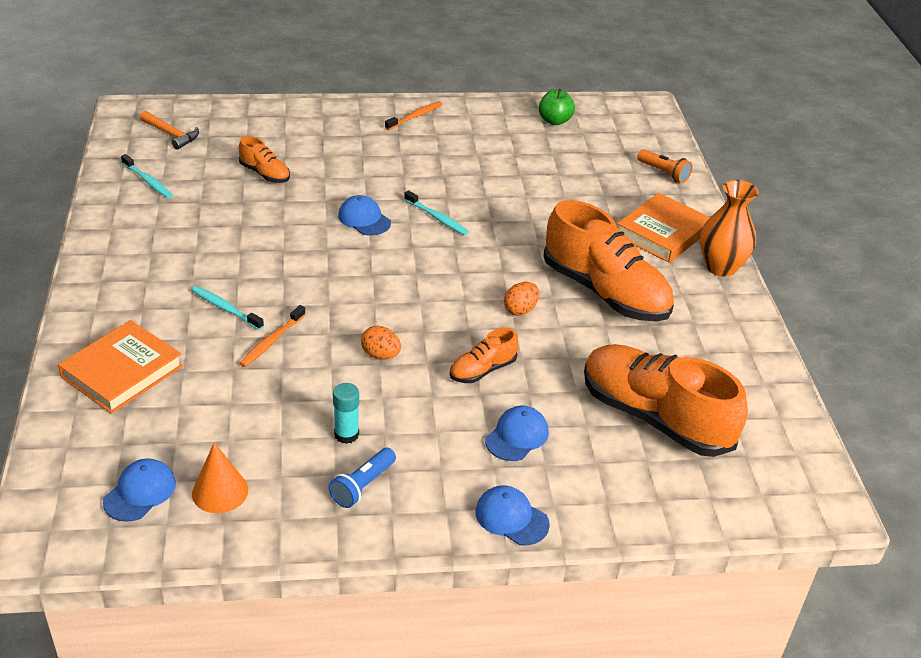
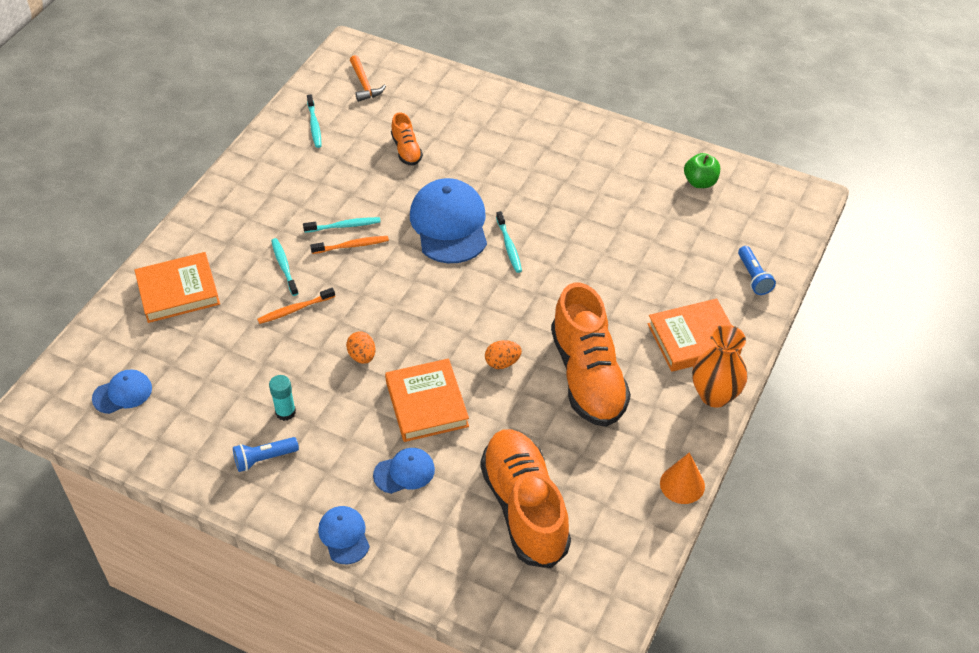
camera: 35 degrees right, 10 degrees up
orange cone [192,443,248,513] -> orange cone moved to [660,453,705,504]
blue cap [338,195,391,235] -> blue cap [410,178,487,263], size x1.96
orange toothbrush [385,101,443,130] -> orange toothbrush moved to [310,236,389,254]
orange shoe [450,328,518,383] -> orange book [385,358,469,442]
orange flashlight [637,149,693,183] -> blue flashlight [738,246,776,295]
none -> turquoise toothbrush [303,217,381,233]

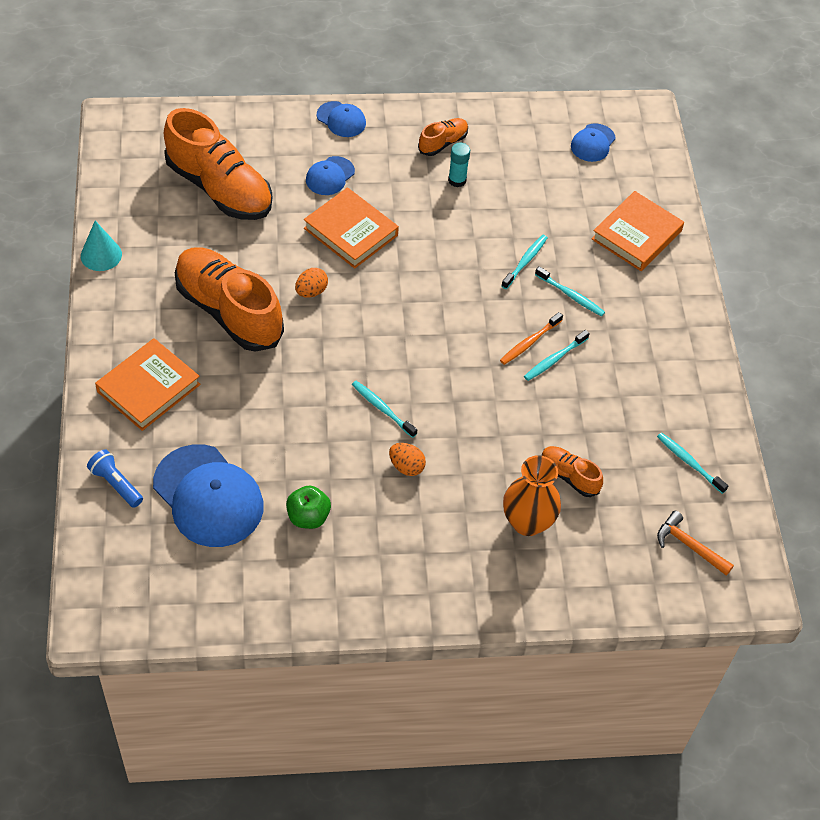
camera: 145 degrees right, 5 degrees up
blue flashlight [233,437,299,472] -> orange shoe [418,118,468,156]
orange toothbrush [257,288,335,324] -> turquoise toothbrush [501,235,548,289]
orange egg [346,331,375,364] -> orange egg moved to [389,443,426,476]
blue cap [410,178,487,263] -> blue cap moved to [153,444,264,547]
orange cone [660,453,705,504] -> turquoise cone [81,221,122,271]
green apple [684,153,720,188] -> green apple moved to [286,486,331,529]
orange vase [692,325,747,408] -> orange vase moved to [503,455,561,536]

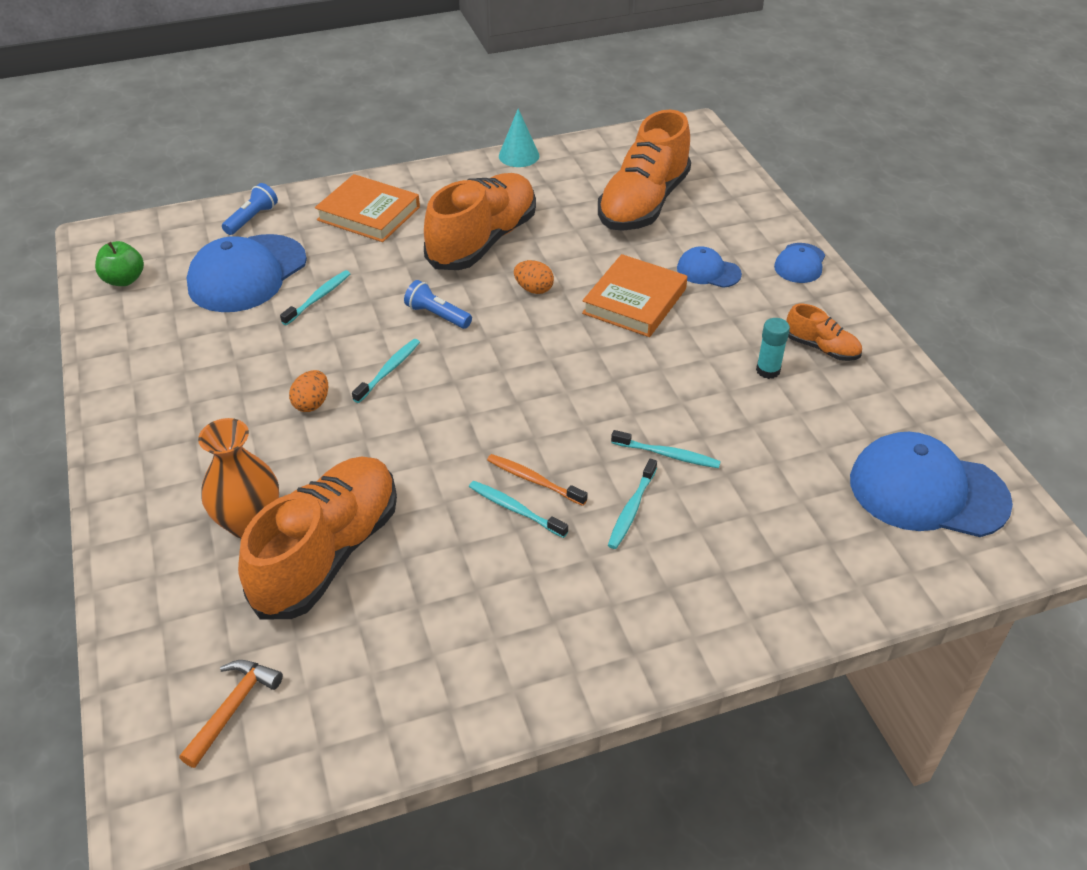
camera: 80 degrees right, 10 degrees down
green apple [286,486,331,529] -> green apple moved to [95,241,144,286]
orange shoe [542,446,603,497] -> orange shoe [238,457,397,620], size x2.15
blue cap [571,123,616,162] -> blue cap [850,432,1013,537], size x1.96
orange book [592,191,684,271] -> none
turquoise toothbrush [657,433,728,494] -> turquoise toothbrush moved to [280,270,350,325]
none -> blue flashlight [404,280,472,329]

